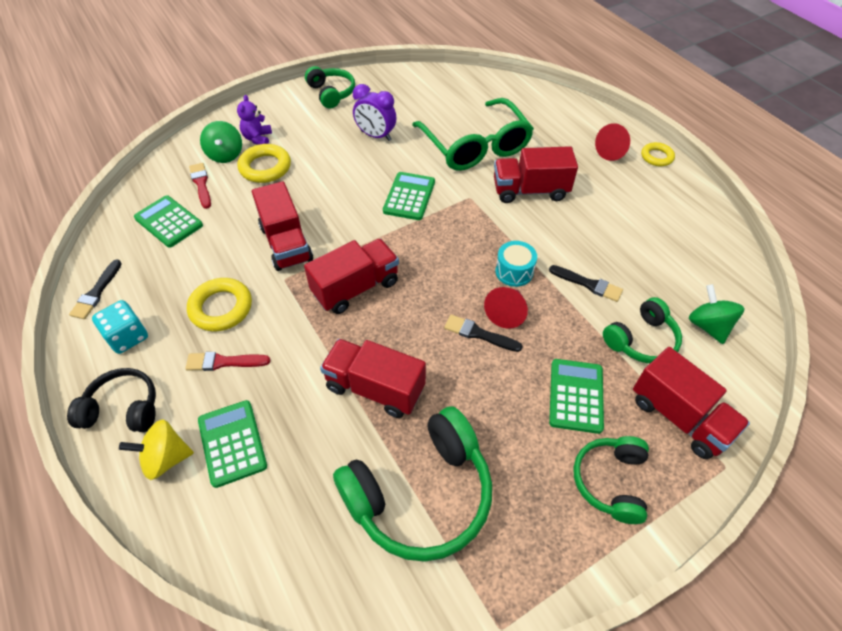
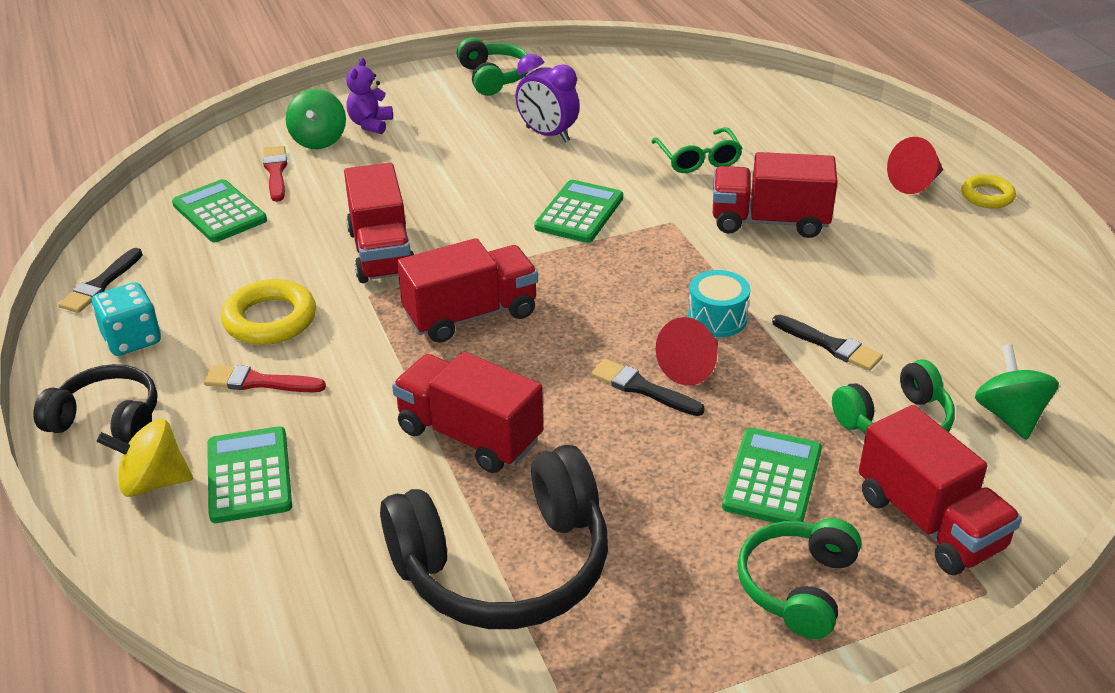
camera: 10 degrees right, 15 degrees down
yellow ring [237,144,291,183] -> none
green headphones [333,406,492,562] -> black headphones [380,445,608,629]
green glasses [412,98,534,171] -> green glasses [651,127,742,173], size x0.50

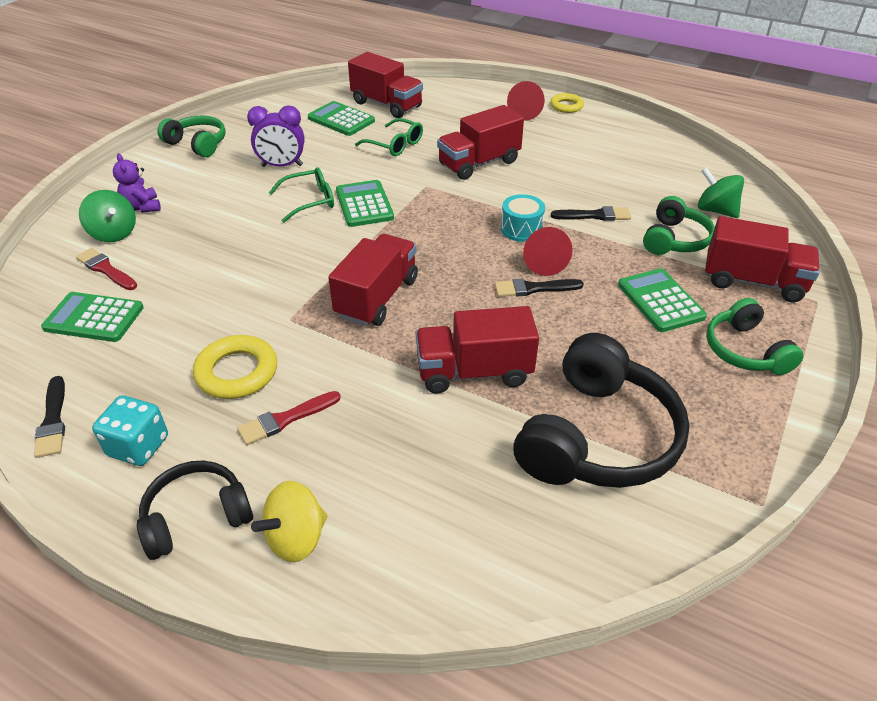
camera: 40 degrees left, 5 degrees up
green calculator [207,426,292,523] -> green calculator moved to [308,101,375,136]
red truck [344,163,414,283] -> red truck moved to [348,52,423,118]
none -> green glasses [269,167,334,223]

